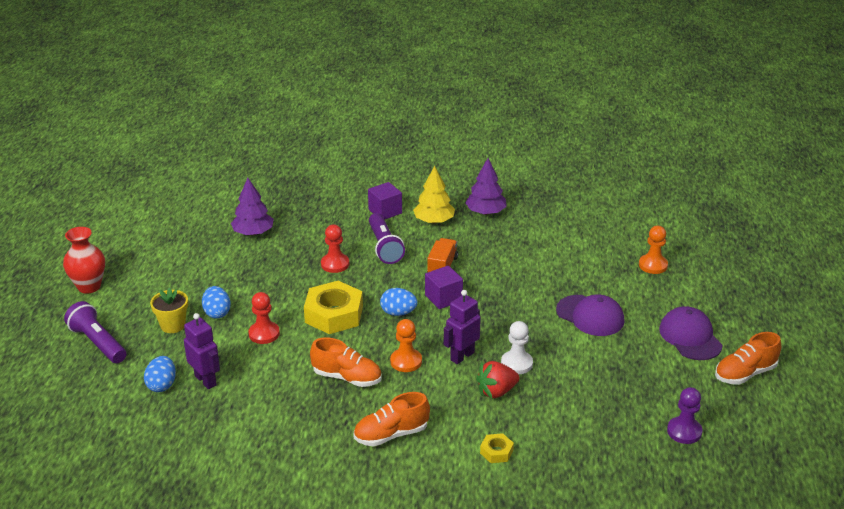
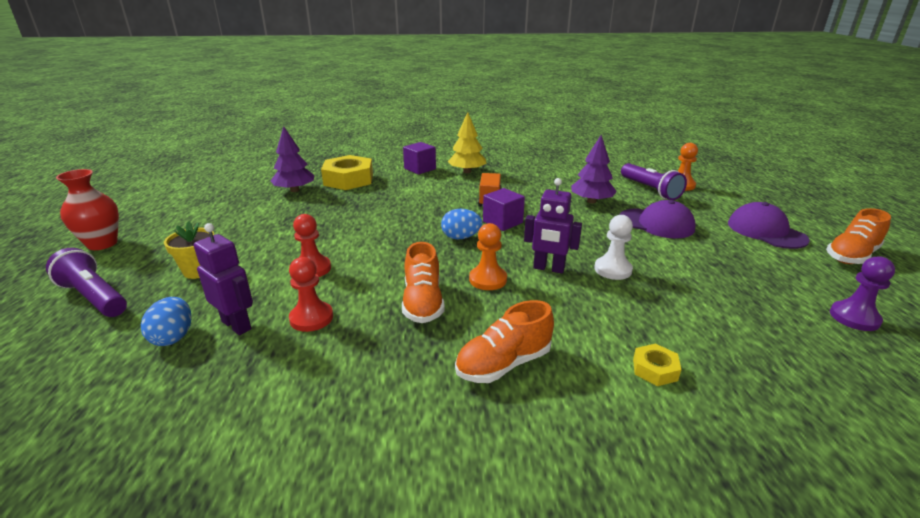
camera: 10 degrees left, 5 degrees down
blue egg [202,286,231,319] -> none
yellow nut [304,281,363,334] -> yellow nut moved to [321,155,373,190]
orange shoe [310,338,382,387] -> orange shoe turned 75 degrees clockwise [402,242,445,323]
red pawn [321,224,349,273] -> red pawn moved to [289,257,333,332]
purple flashlight [369,213,405,264] -> purple flashlight moved to [621,163,687,200]
purple robot [444,290,481,364] -> purple robot turned 105 degrees counterclockwise [524,178,582,273]
purple tree [465,158,507,215] -> purple tree moved to [571,135,617,204]
red strawberry [476,361,519,398] -> none

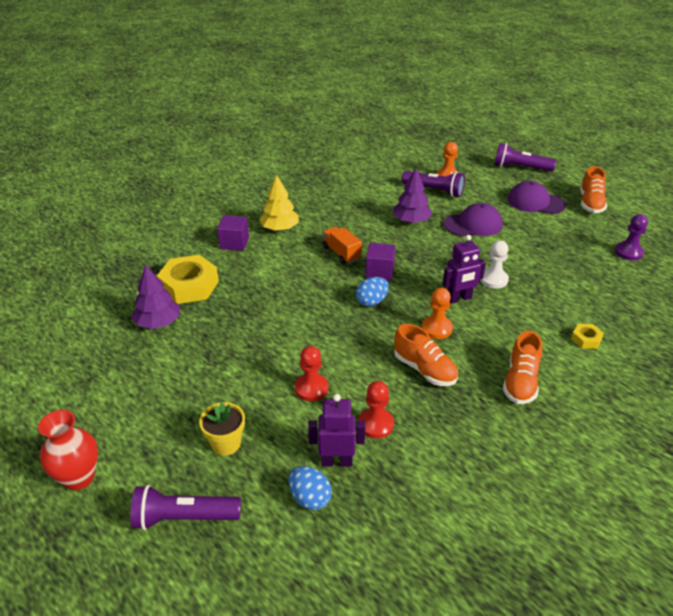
camera: 40 degrees left, 10 degrees up
none -> purple flashlight [494,143,556,172]

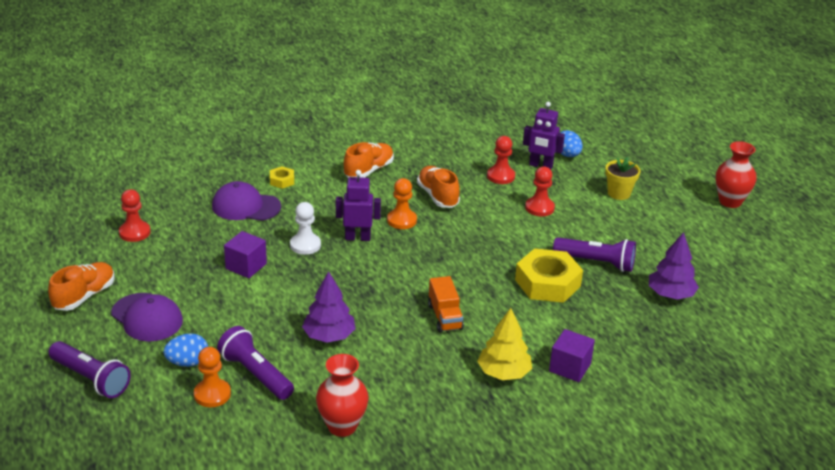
camera: 160 degrees left, 5 degrees down
purple flashlight [131,485,241,530] -> purple flashlight moved to [553,237,636,272]
yellow nut [157,255,219,304] -> yellow nut moved to [515,248,583,303]
blue egg [356,277,389,306] -> blue egg moved to [164,334,208,367]
purple cube [366,243,395,281] -> purple cube moved to [224,231,267,278]
purple cap [444,203,503,236] -> purple cap moved to [212,181,281,221]
purple pawn [615,214,648,261] -> red pawn [119,189,151,242]
none -> red vase [316,354,369,437]

